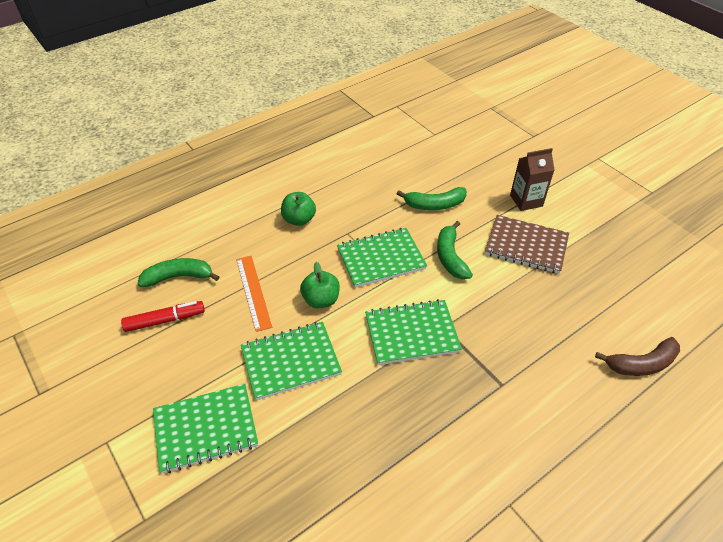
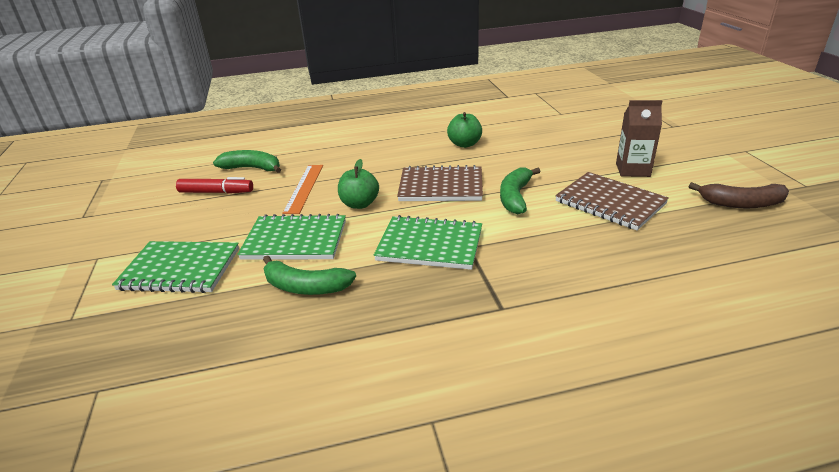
camera: 25 degrees right, 15 degrees down
green apple [281,192,316,226] -> green apple moved to [447,112,482,148]
green notebook [337,228,427,288] -> brown notebook [397,165,483,201]
green banana [397,187,467,210] -> green banana moved to [263,255,356,295]
brown banana [595,337,680,376] -> brown banana moved to [688,182,789,209]

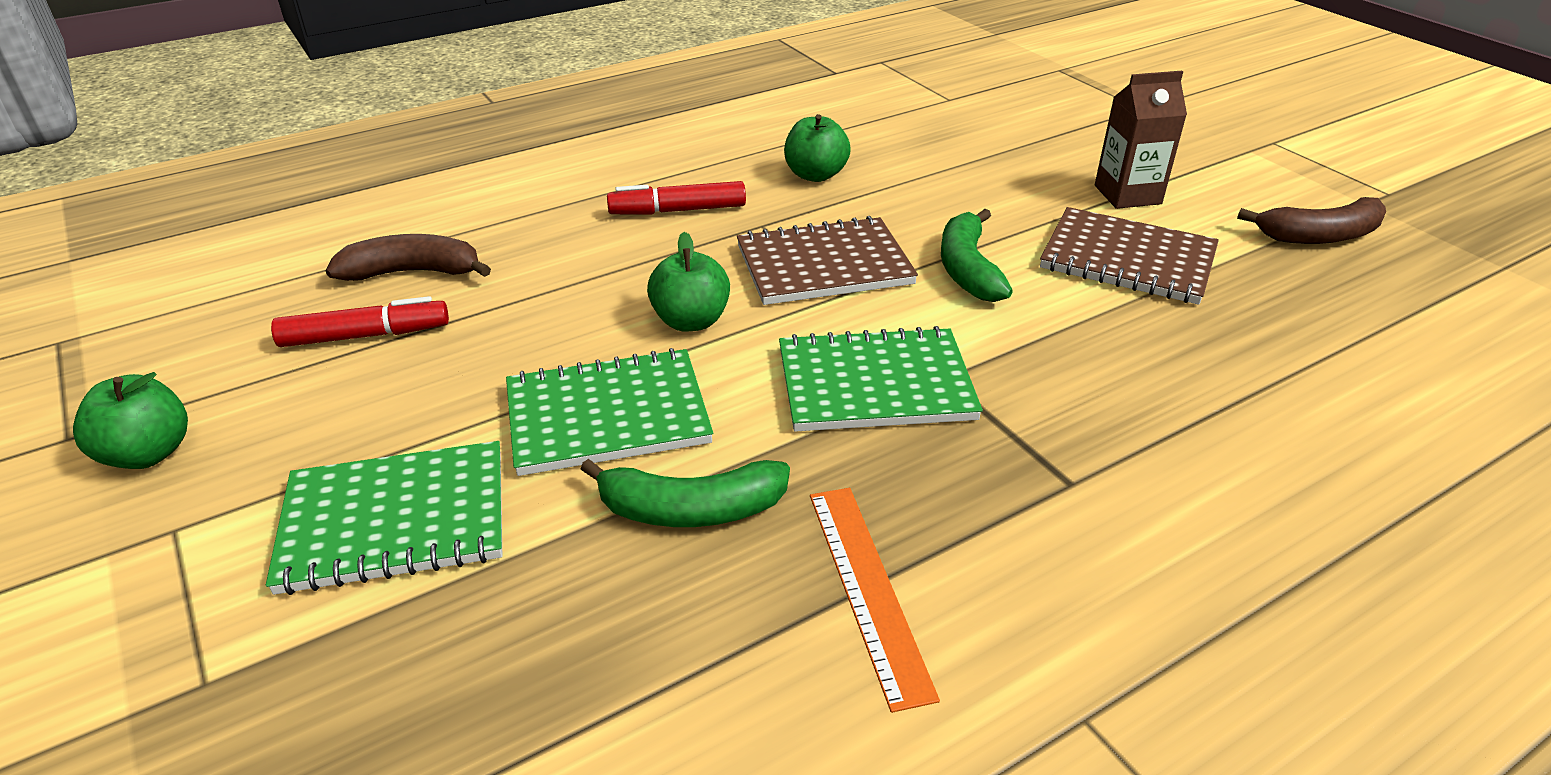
camera: 20 degrees left, 5 degrees up
green banana [213,150,281,173] -> brown banana [326,234,491,281]
orange ruler [282,165,323,214] -> orange ruler moved to [810,488,940,713]
none -> green apple [73,372,188,469]
none -> red marker [607,181,746,214]

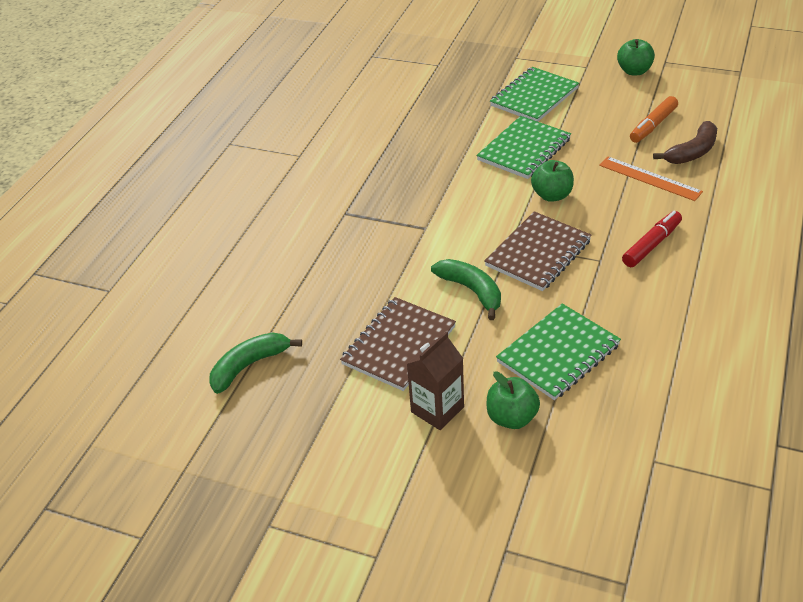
camera: 145 degrees right, 5 degrees up
red marker [271,296,449,347] -> orange marker [630,96,678,143]
green banana [581,459,790,527] -> green banana moved to [209,332,302,394]
green notebook [779,326,983,432] -> green notebook moved to [496,303,621,400]
green apple [784,114,851,182] -> green apple moved to [487,371,540,429]
orange ruler [810,488,940,713] -> orange ruler moved to [599,157,703,201]
brown notebook [1040,207,1219,305] -> brown notebook turned 45 degrees counterclockwise [340,297,456,391]
brown banana [1237,197,1386,244] -> none

